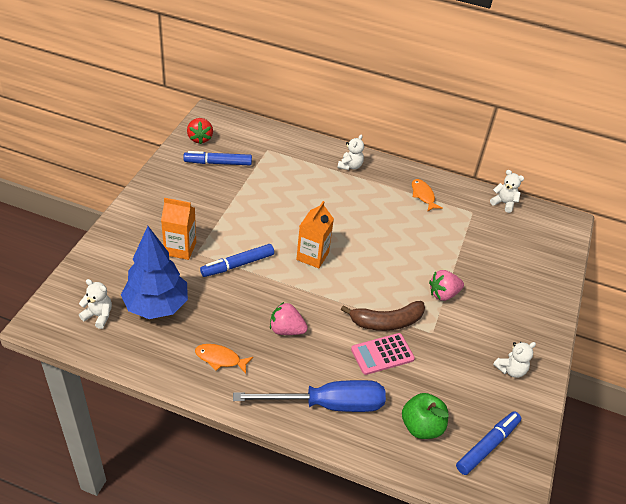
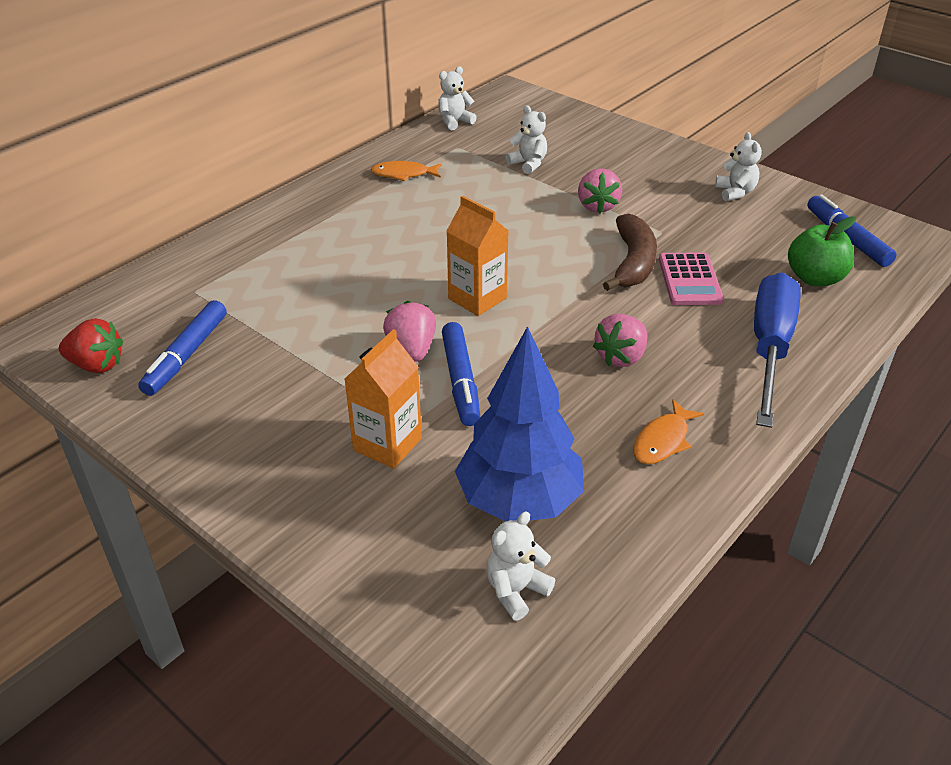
camera: 65 degrees left, 5 degrees down
white teddy bear [337,134,364,170] -> white teddy bear moved to [506,105,547,174]
none -> pink strawberry [383,301,436,362]

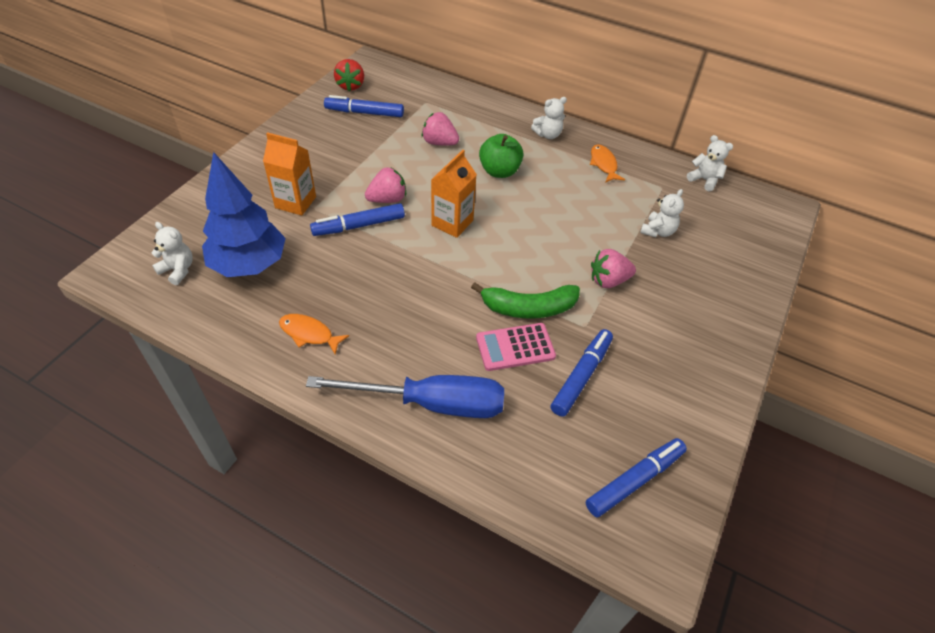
camera: 75 degrees right, 10 degrees up
pink strawberry [593,314,647,367] -> pink strawberry moved to [422,112,459,146]
brown banana [603,214,657,291] -> green banana [471,282,580,318]
white teddy bear [715,132,762,201] -> white teddy bear moved to [531,97,567,139]
green apple [788,216,856,286] -> green apple moved to [479,134,523,178]
none -> blue marker [551,329,613,417]

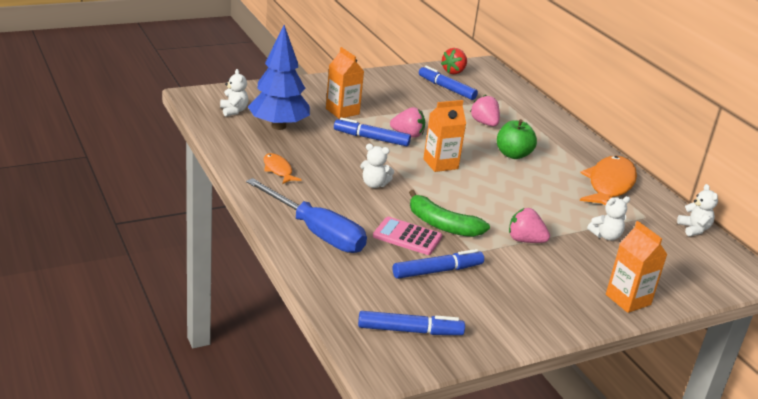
camera: 35 degrees right, 20 degrees down
white teddy bear [531,97,567,139] -> white teddy bear moved to [360,144,394,188]
orange fish [590,144,625,183] -> orange fish [580,156,637,206], size x1.97
none -> orange carton [606,221,668,313]

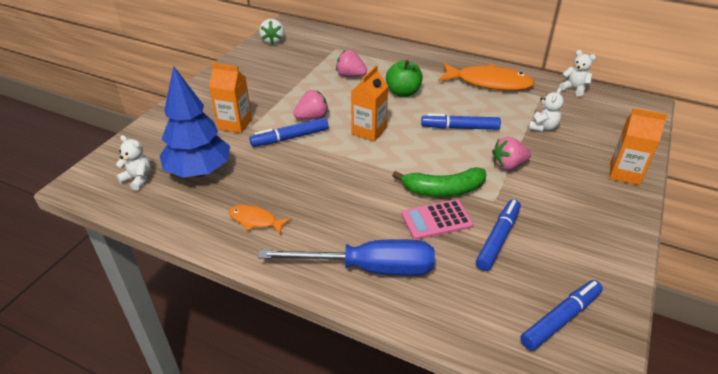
camera: 35 degrees left, 10 degrees up
white teddy bear [360,144,394,188] -> none
blue marker [419,66,478,100] -> blue marker moved to [421,113,501,130]
red strawberry [441,48,467,74] -> white strawberry [259,19,284,44]
orange fish [580,156,637,206] -> orange fish turned 120 degrees clockwise [438,63,534,90]

